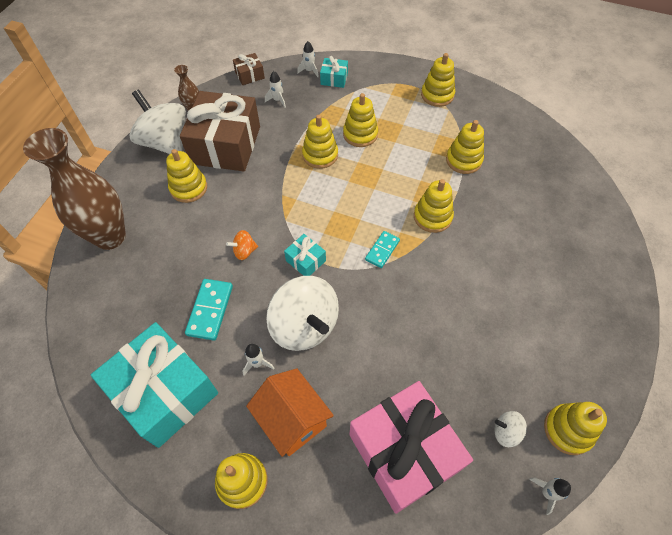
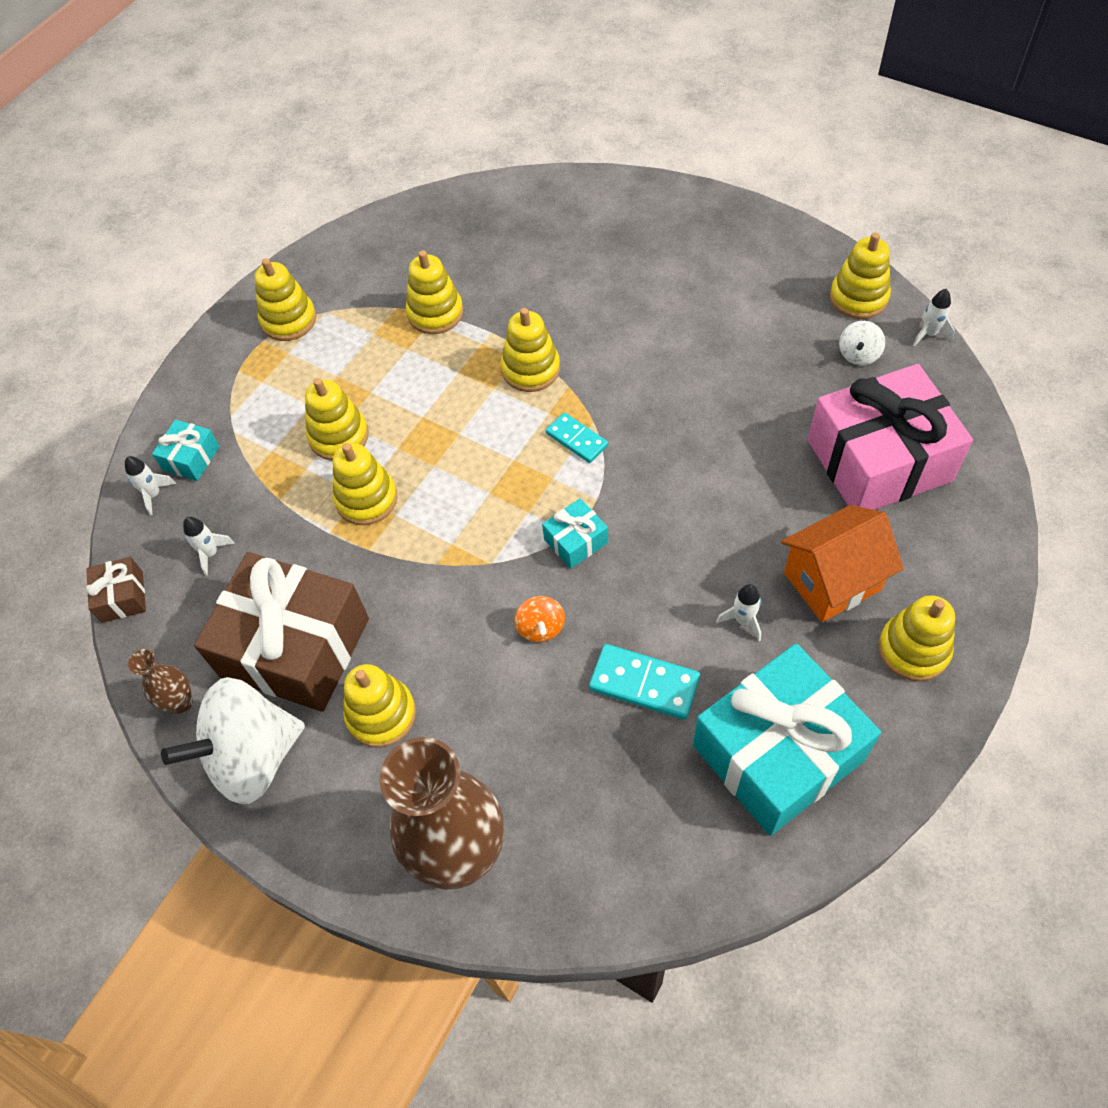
camera: 75 degrees left, 0 degrees up
white spinning top [266,276,339,351] -> none

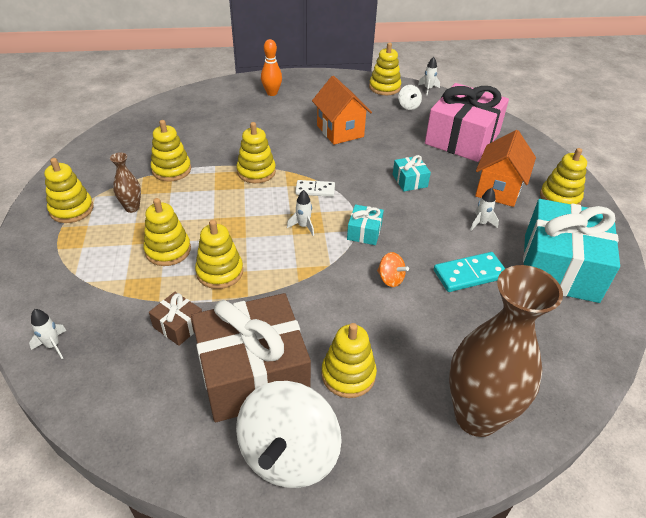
camera: 45 degrees left, 15 degrees down
brown gift [86,557,146,623] -> brown gift moved to [149,292,202,346]
brown vase [128,649,193,714] -> brown vase moved to [110,152,141,213]
turquoise gift [152,419,220,481] -> turquoise gift moved to [393,155,431,191]
white rocket [183,517,235,576] -> white rocket moved to [287,190,314,236]
turquoise domino [546,413,608,463] -> white domino [295,180,335,197]
none -> orange bowling pin [261,39,282,96]
none -> orange house [312,76,372,145]

